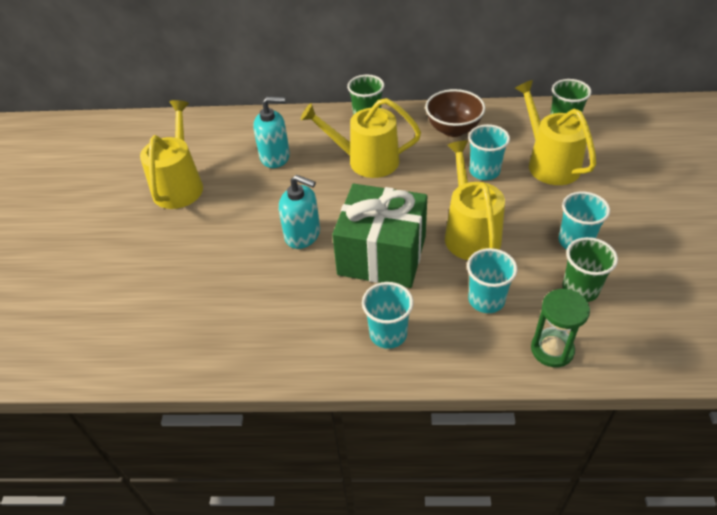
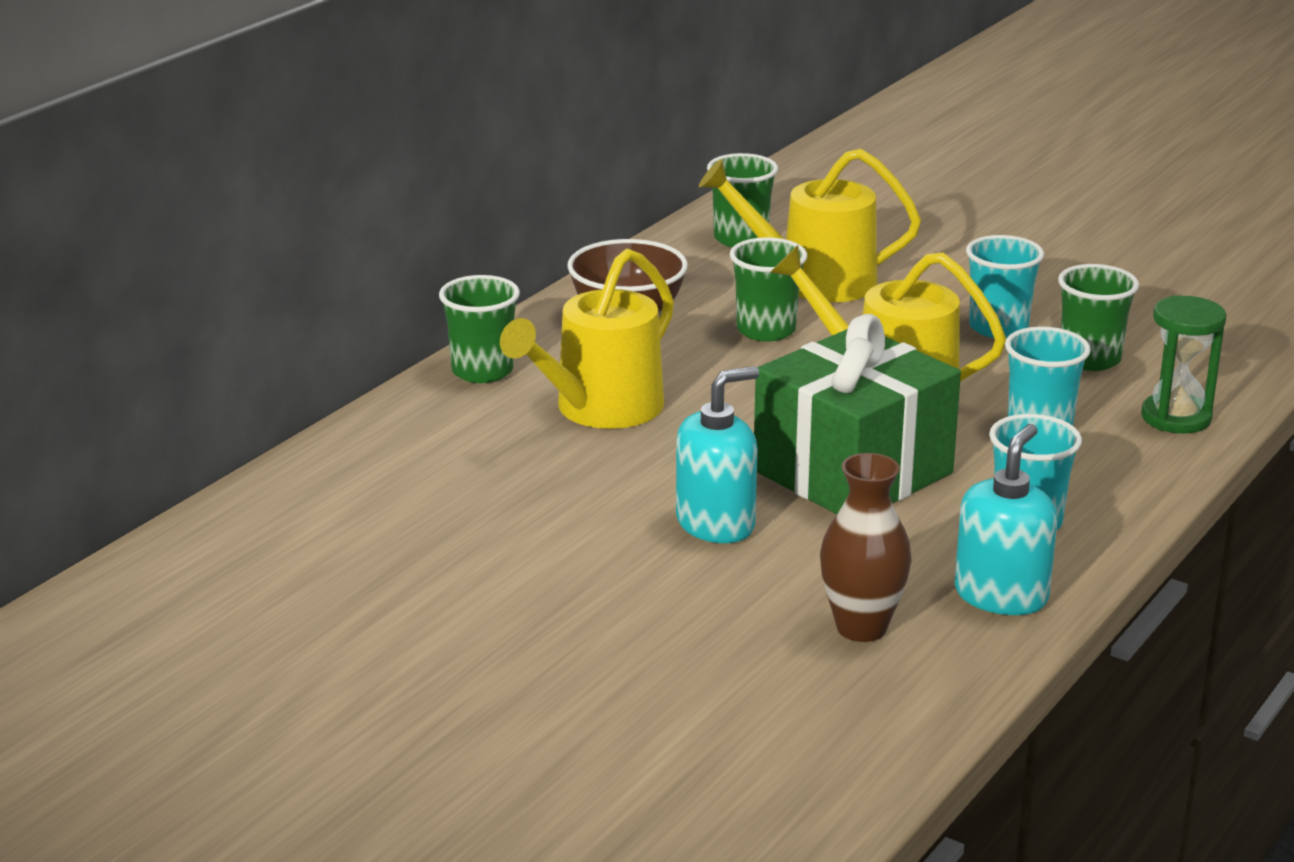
camera: 60 degrees left, 20 degrees down
yellow watering can [140,100,203,209] -> none
turquoise soap dispenser [253,96,290,168] -> turquoise soap dispenser moved to [955,424,1057,615]
turquoise cup [468,124,510,180] -> green cup [730,237,807,342]
none -> brown vase [820,453,912,642]

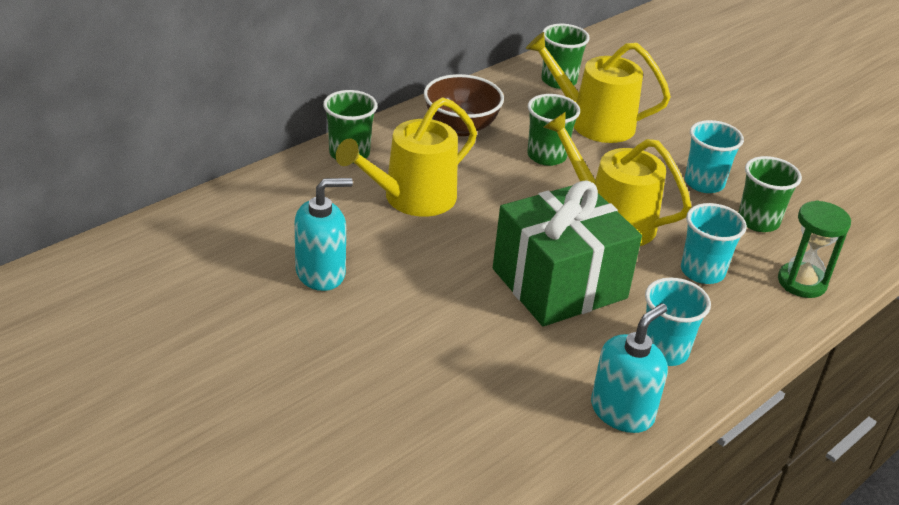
camera: 10 degrees right, 10 degrees up
turquoise soap dispenser [676,366,759,543] -> turquoise soap dispenser moved to [294,178,353,291]
brown vase [820,453,912,642] -> none

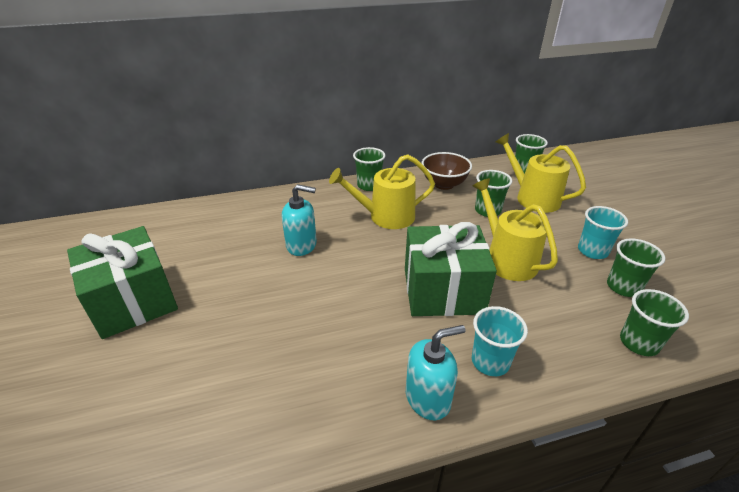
camera: 30 degrees right, 0 degrees up
turquoise cup [681,203,747,284] -> none
green hourglass [778,200,851,298] -> green cup [620,289,689,356]
none -> green gift [67,226,178,339]

